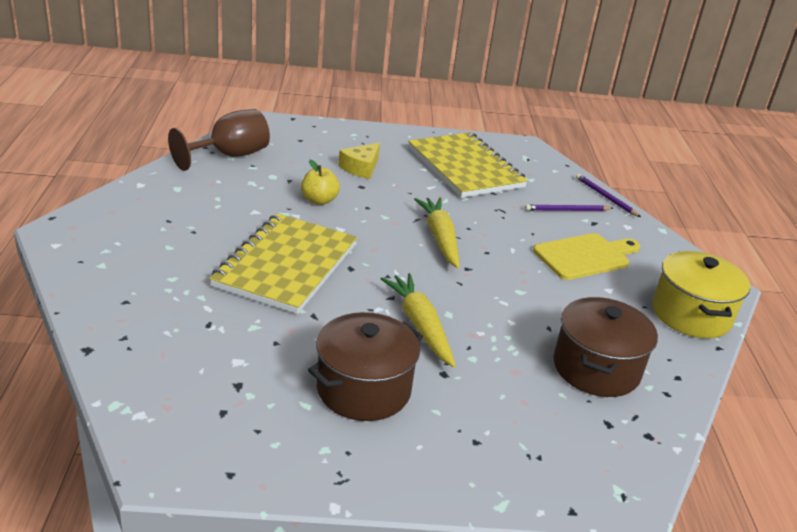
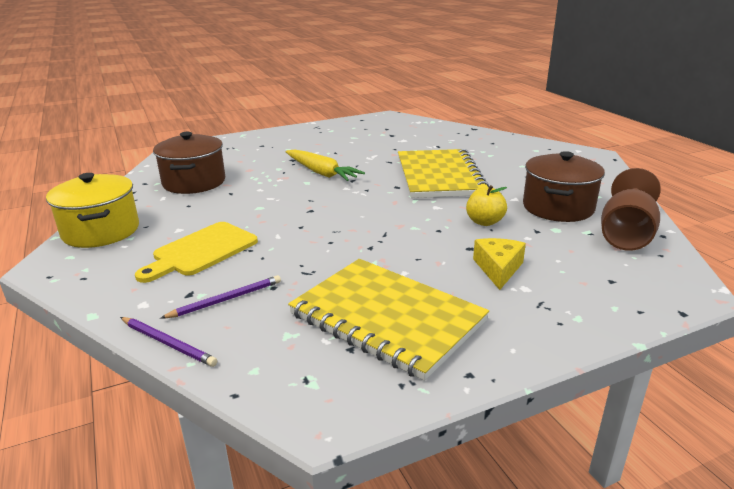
camera: 160 degrees right, 5 degrees down
brown pot [308,312,423,421] -> brown pot moved to [523,151,605,222]
yellow carrot [414,198,460,269] -> none

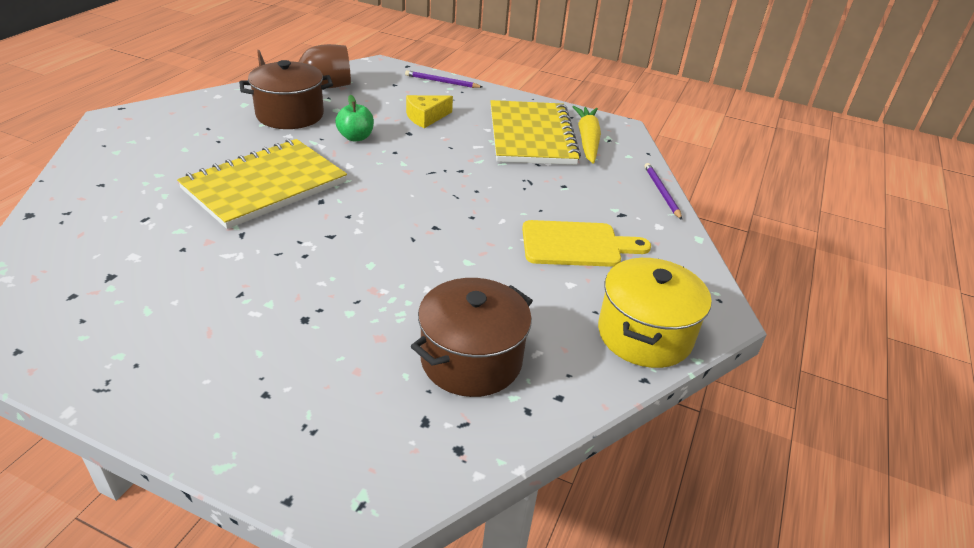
camera: 135 degrees left, 10 degrees up
purple pencil [160,275,281,319] -> purple pencil moved to [405,70,482,88]
yellow carrot [285,149,365,181] -> yellow carrot moved to [573,106,601,164]
yellow apple [466,185,507,226] -> green apple [335,95,374,142]

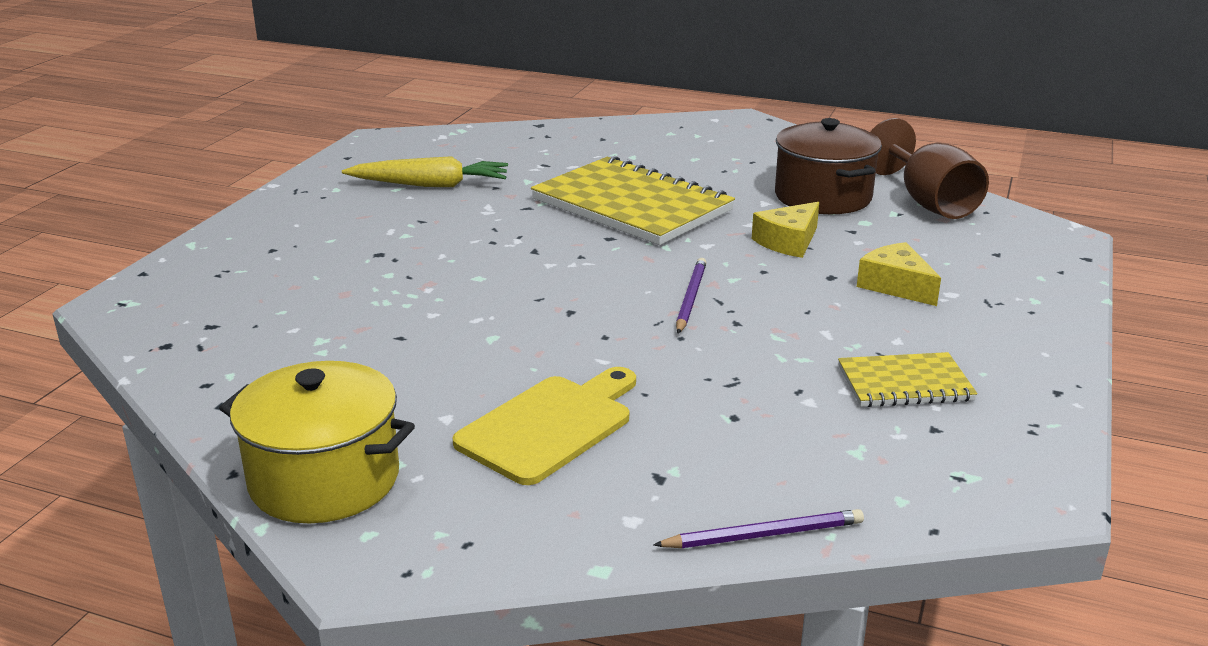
camera: 90 degrees right, 10 degrees down
green apple [335,95,374,142] -> yellow cheese [752,202,819,258]
purple pencil [405,70,482,88] -> purple pencil moved to [676,258,707,334]
brown pot [411,278,533,397] -> none
yellow notebook [490,100,581,165] -> yellow notebook [838,352,977,407], size x0.52
yellow cutting board [522,220,651,267] -> yellow cutting board turned 135 degrees counterclockwise [453,367,636,485]
yellow carrot [573,106,601,164] -> yellow carrot moved to [342,156,508,187]

